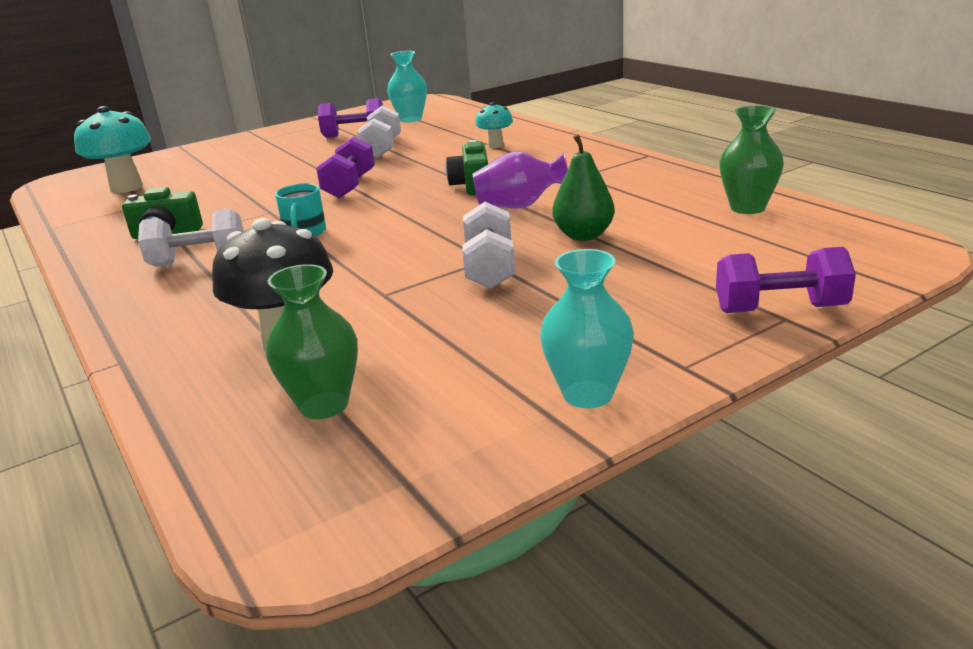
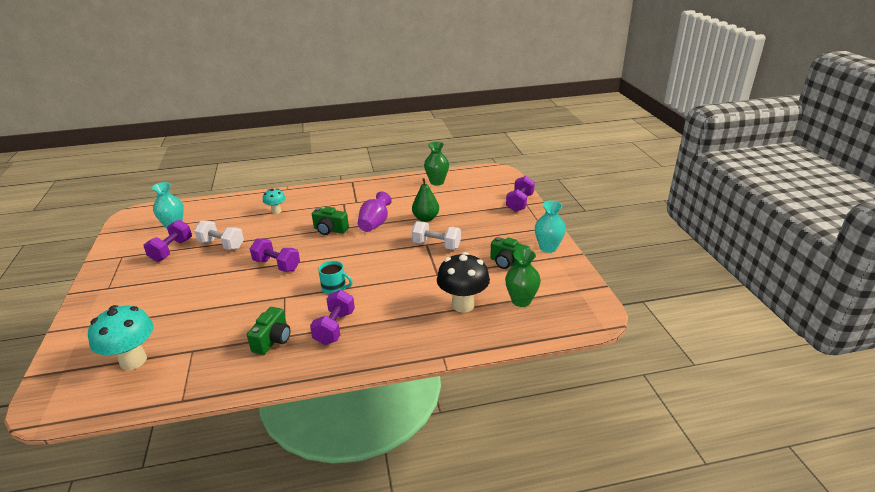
camera: 70 degrees left, 5 degrees up
white dumbbell [138,209,244,267] -> purple dumbbell [310,290,355,345]
none -> green camera [490,237,530,269]

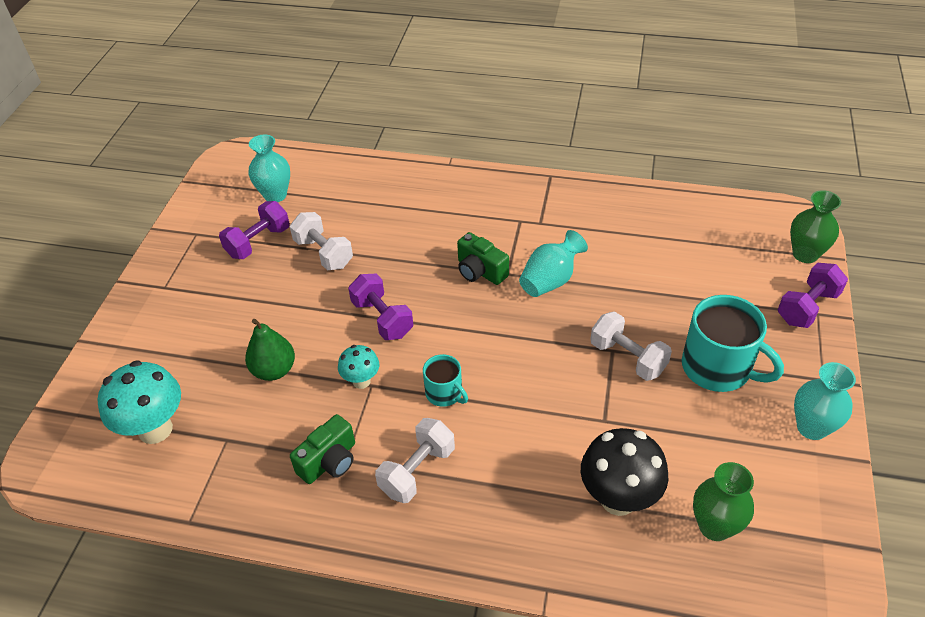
camera: 25 degrees right, 15 degrees up
turquoise mushroom [263,189,286,214] -> turquoise mushroom moved to [338,345,379,389]
purple dumbbell [310,290,355,345] -> white dumbbell [375,418,455,503]
purple vase [358,192,392,232] -> turquoise vase [519,230,588,297]
green pear [412,178,439,222] -> green pear moved to [245,319,295,381]
green vase [424,142,449,185] -> green vase moved to [790,190,841,263]
green camera [490,237,530,269] -> none
none -> turquoise mug [682,295,784,392]

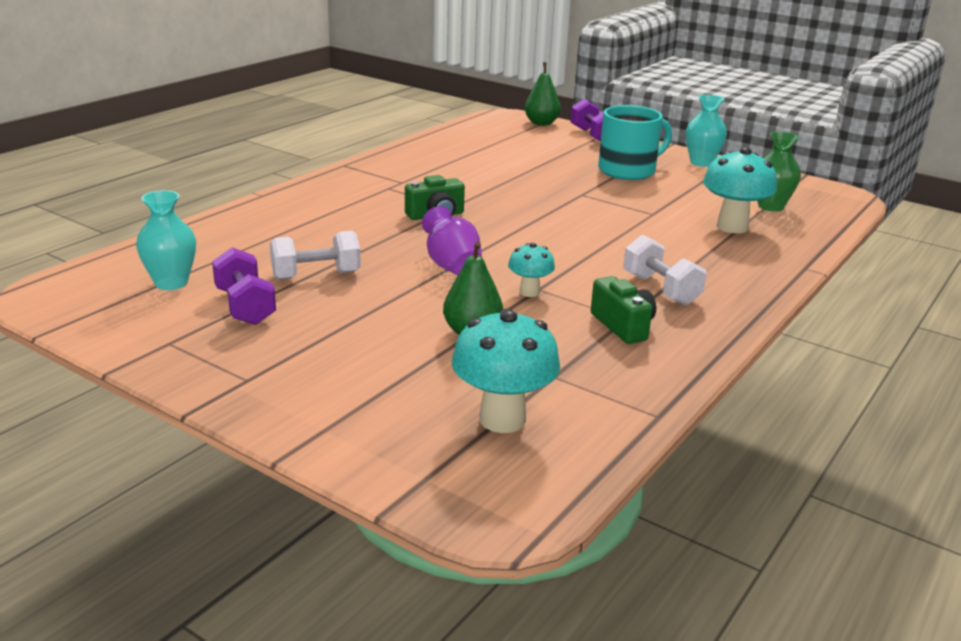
camera: 70 degrees left, 20 degrees down
purple dumbbell [348,274,413,340] -> purple vase [422,206,482,275]
turquoise mug [423,354,468,407] -> none
turquoise vase [519,230,588,297] -> none
black mushroom [581,428,668,516] -> turquoise mushroom [703,147,777,233]
white dumbbell [590,312,672,381] -> none
green vase [790,190,841,263] -> green pear [525,62,561,126]

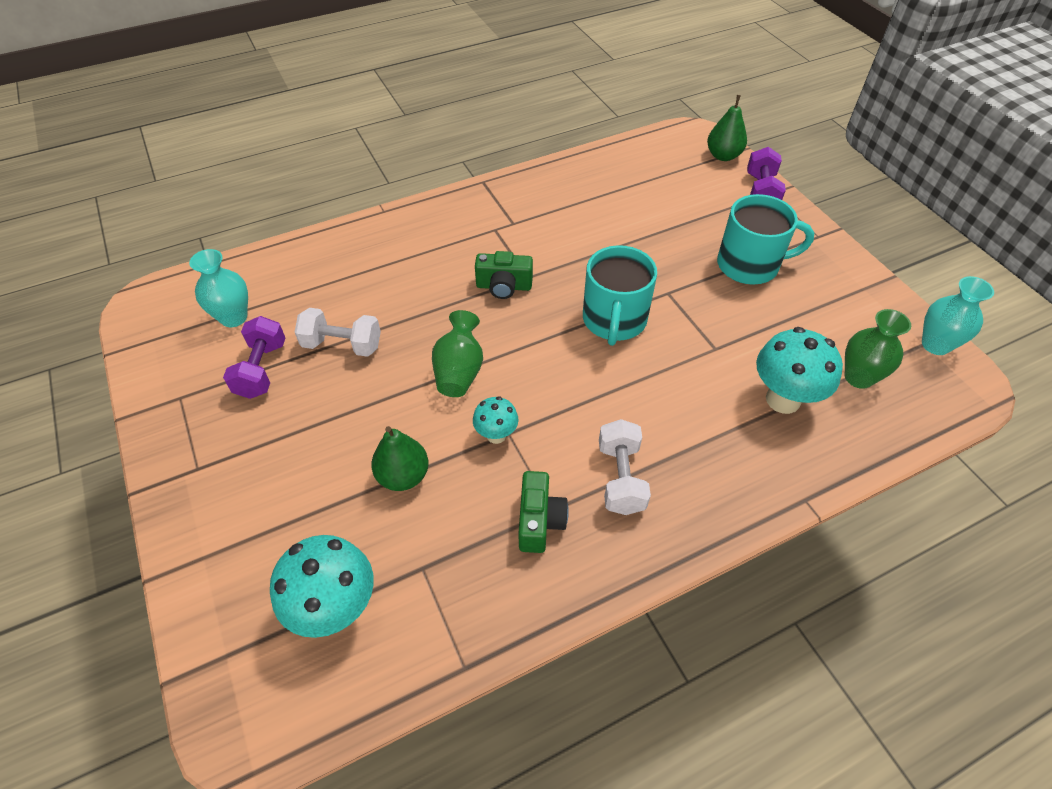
camera: 30 degrees right, 25 degrees up
purple vase [422,206,482,275] -> green vase [432,310,483,397]
turquoise vase [686,95,727,167] -> turquoise vase moved to [922,276,994,355]
none -> turquoise mug [583,245,657,346]

